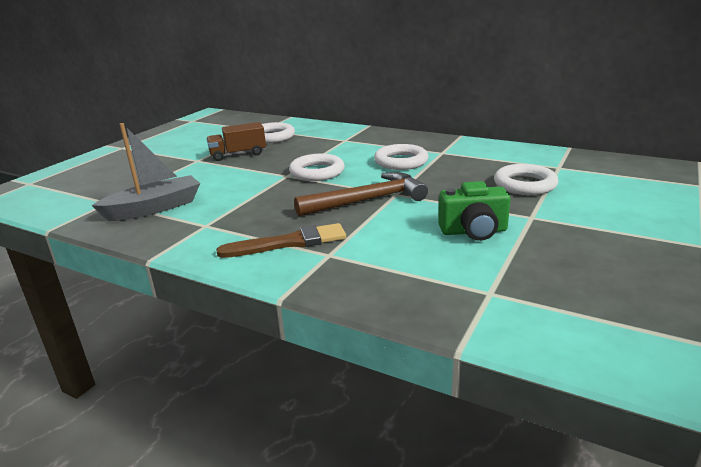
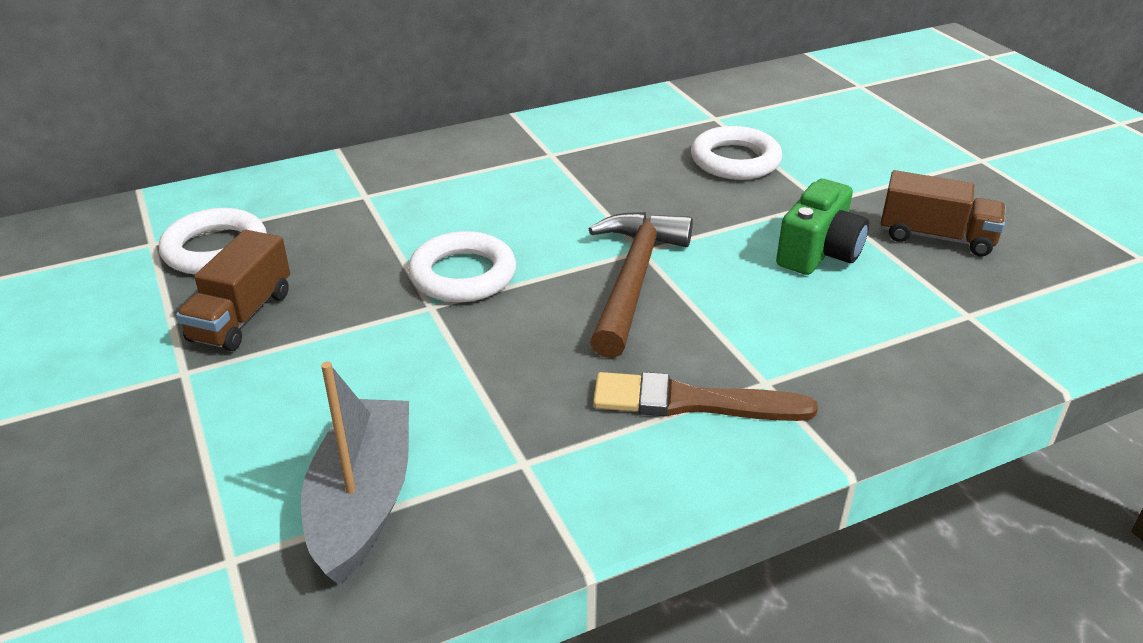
camera: 55 degrees left, 10 degrees up
brown brush [216,223,346,258] -> brown brush turned 105 degrees counterclockwise [593,372,818,421]
white ring [374,144,428,170] -> none
none -> brown truck [881,170,1006,257]

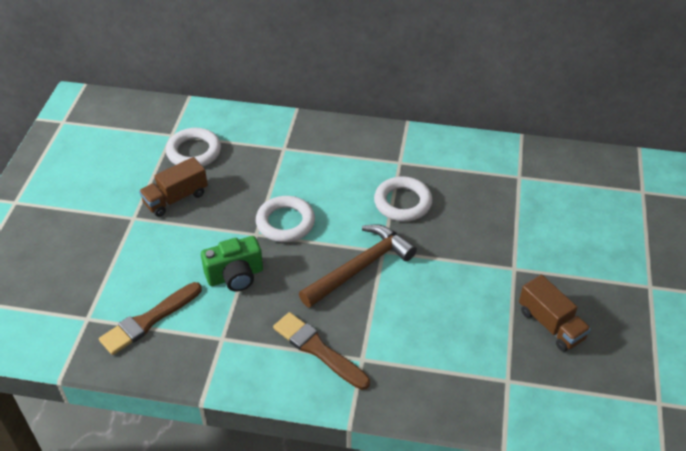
camera: 35 degrees right, 10 degrees up
grey boat [301,361,409,585] -> brown brush [99,282,202,355]
white ring [691,126,782,180] -> white ring moved to [374,176,432,222]
green camera [776,179,869,275] -> green camera moved to [201,236,263,292]

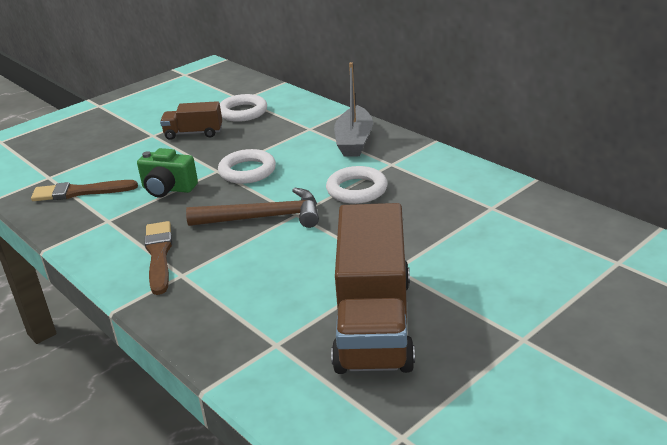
camera: 40 degrees right, 15 degrees down
brown truck [519,275,591,352] -> brown truck [331,203,415,374], size x2.02
none -> grey boat [334,62,373,157]

